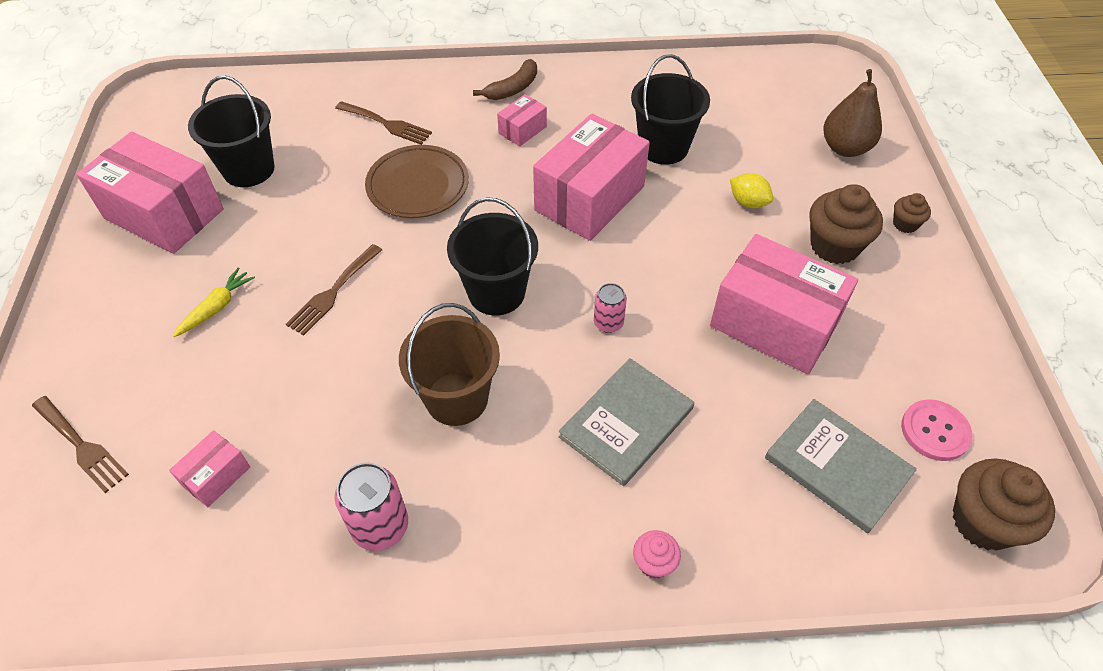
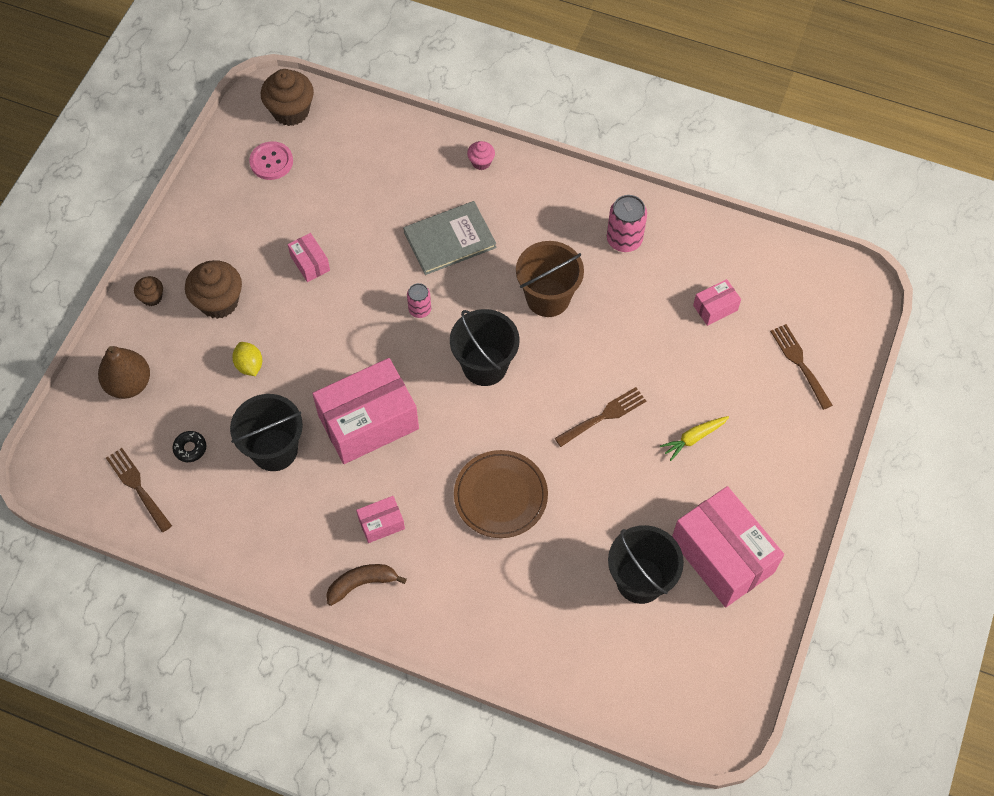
camera: 155 degrees left, 10 degrees up
brown fork [335,101,432,145] -> brown fork moved to [106,448,172,532]
pink box [710,234,858,374] -> pink box [288,233,330,282], size x0.45
grey book [765,399,917,533] -> none
none -> black donut [173,431,206,462]

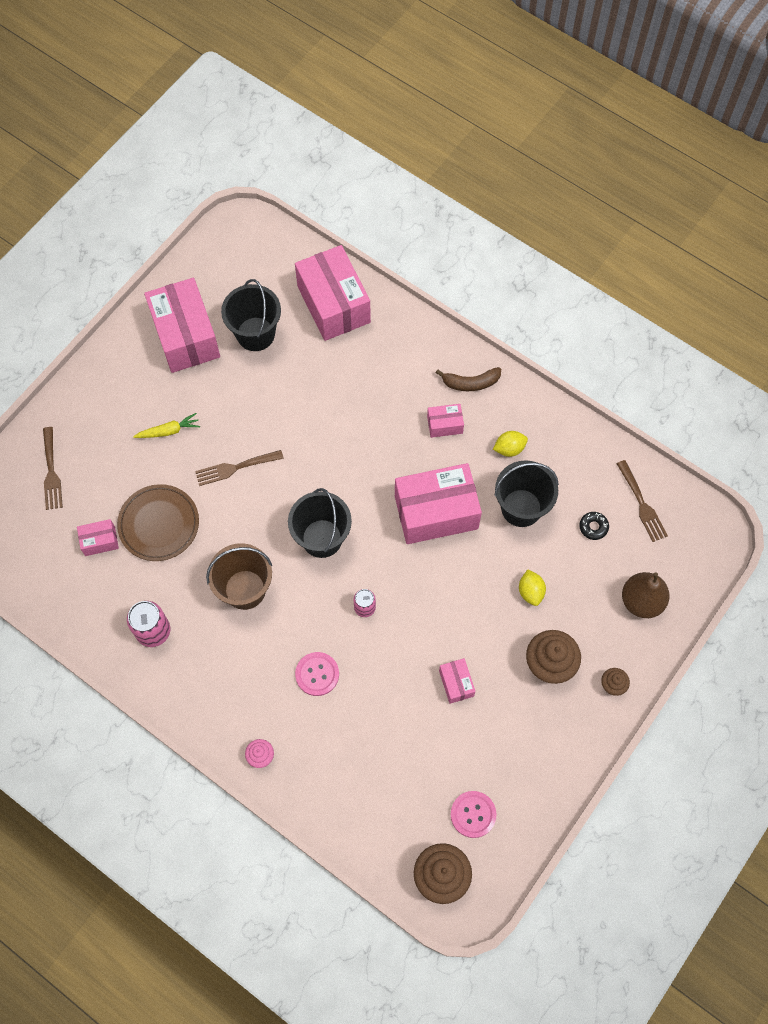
camera: 165 degrees left, 5 degrees up
grey book [403,201,496,275] -> pink button [295,652,339,696]
brown plate [454,450,548,538] -> brown plate moved to [117,484,199,561]
none -> pink box [295,245,371,341]
none -> yellow lemon [493,431,528,457]

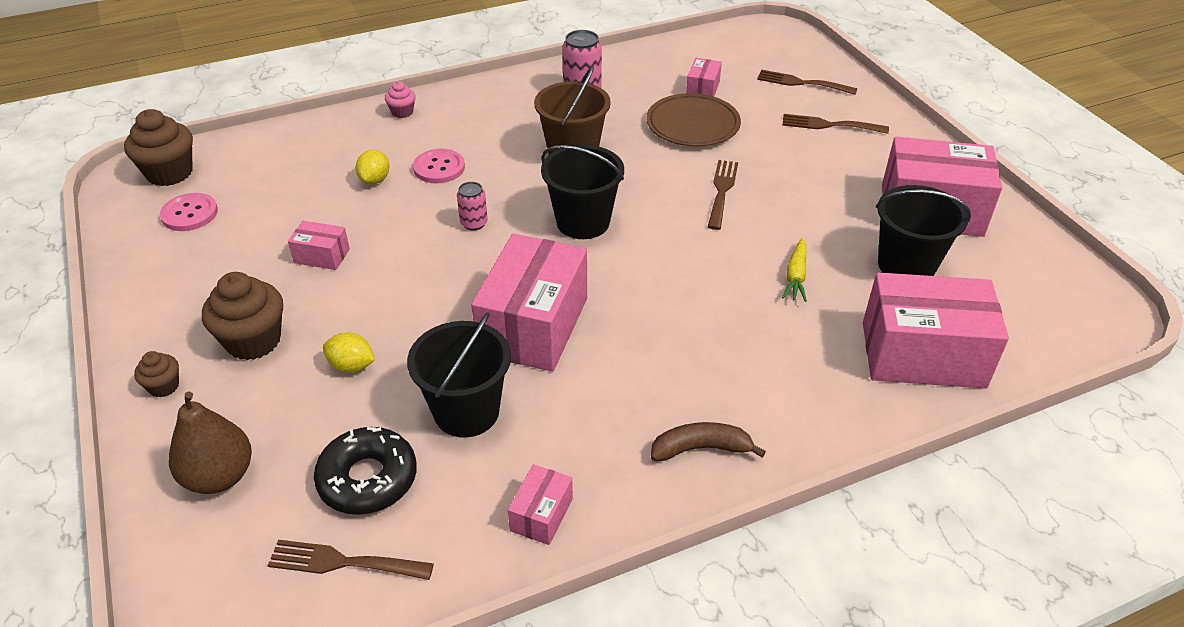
camera: 120 degrees right, 25 degrees down
yellow carrot [133,413,200,438] -> yellow carrot moved to [782,238,807,302]
pink box [427,404,464,438] -> pink box moved to [508,464,573,545]
brown banana [436,367,501,391] -> brown banana turned 60 degrees clockwise [651,422,766,461]
yellow lemon [493,431,528,457] -> yellow lemon moved to [356,150,389,184]
black donut [579,512,609,540] -> black donut [314,427,417,515], size x2.00
none -> brown fork [782,114,889,134]

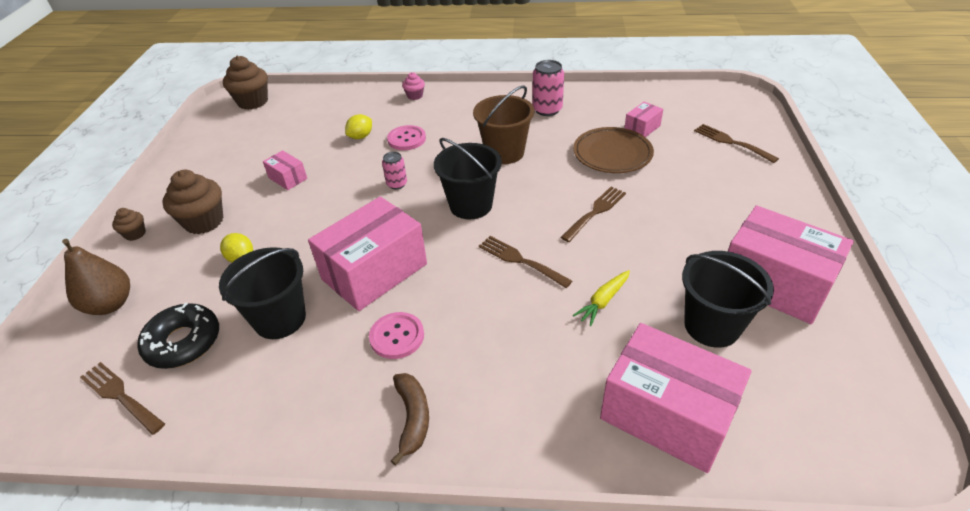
camera: 30 degrees right, 0 degrees up
pink button [160,193,218,231] -> pink button moved to [369,312,424,359]
pink box [508,464,573,545] -> none
brown banana [651,422,766,461] -> brown banana turned 60 degrees clockwise [391,373,429,466]
brown fork [782,114,889,134] -> brown fork moved to [479,236,572,288]

